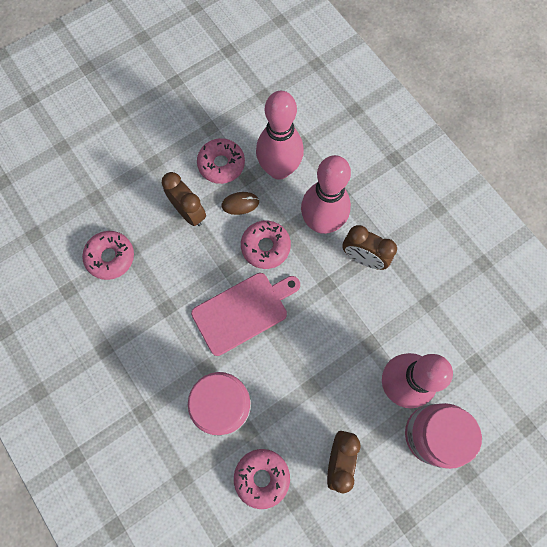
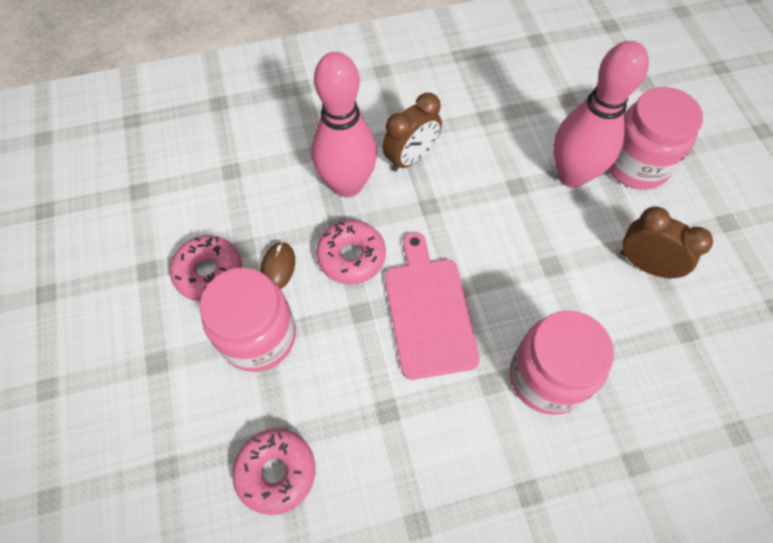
camera: 70 degrees left, 10 degrees down
brown clock [162,172,206,226] -> pink jar [200,268,296,372]
pink donut [234,449,290,509] -> none
pink bowling pin [256,91,304,180] -> none

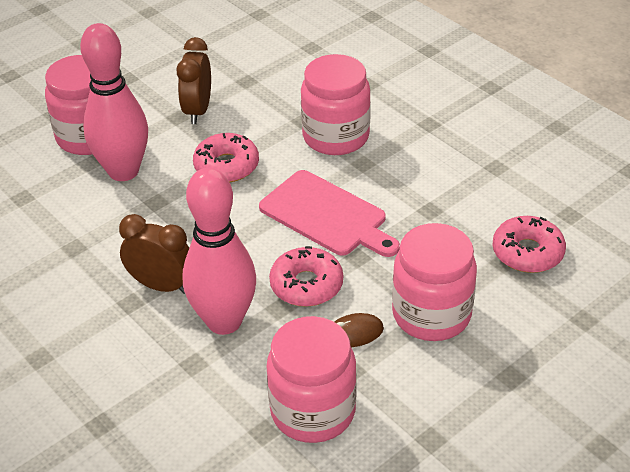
camera: 115 degrees left, 20 degrees down
pink donut [170,235,242,301] -> pink donut moved to [193,133,259,182]
pink cutting board [385,232,480,380] -> pink cutting board turned 105 degrees counterclockwise [259,170,400,257]
none -> pink jar [267,316,357,443]

